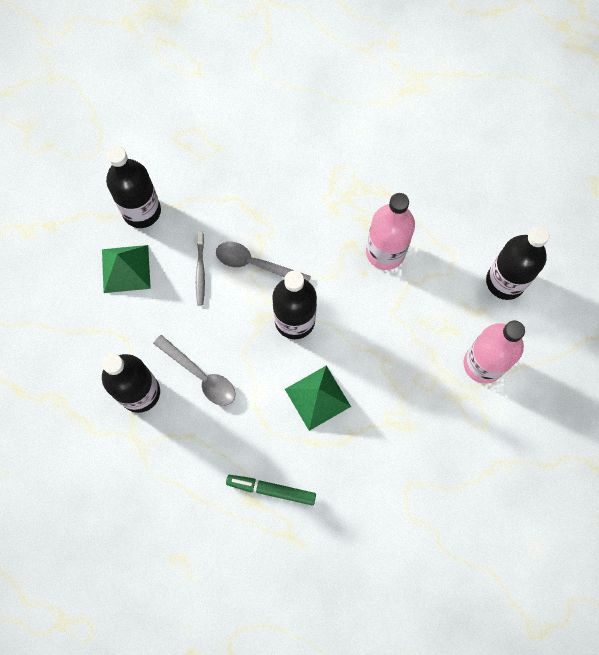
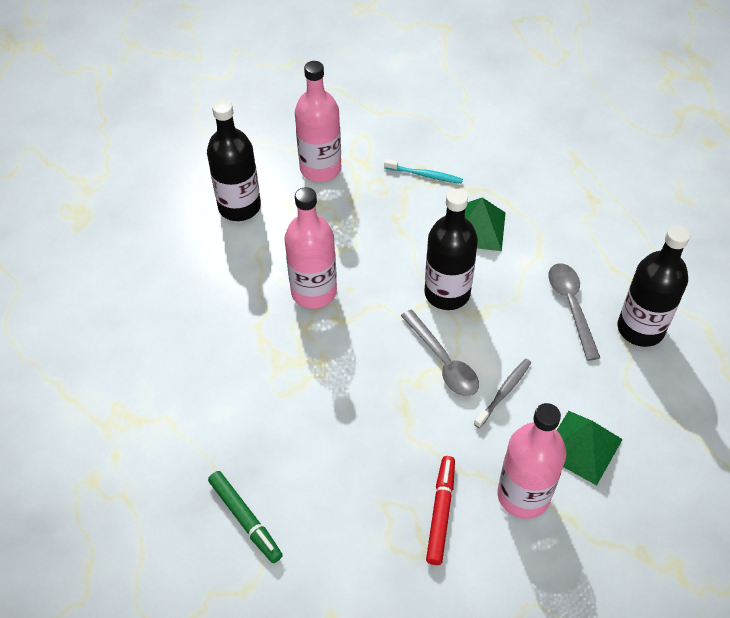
camera: 140 degrees left, 20 degrees down
black bottle [106,146,161,228] -> pink bottle [497,403,567,519]
green marker [226,475,316,505] -> green marker moved to [208,471,283,563]
none -> turquoise toothbrush [384,159,463,184]
none -> red marker [426,456,455,565]

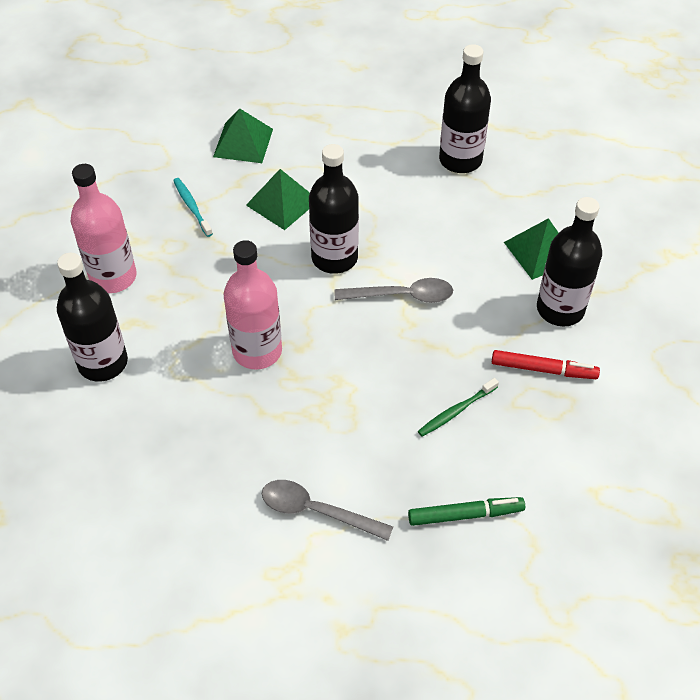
camera: 60 degrees left, 0 degrees up
turquoise toothbrush [384,159,463,184] -> turquoise toothbrush turned 75 degrees counterclockwise [173,178,213,237]
red marker [426,456,455,565] -> red marker turned 150 degrees clockwise [492,350,600,379]
grey toothbrush [474,359,531,428] -> none
pink bottle [497,403,567,519] -> black bottle [537,197,602,327]
grey spoon [548,263,600,361] -> grey spoon moved to [262,480,393,541]
none -> green pyramid [213,108,273,163]
none -> green toothbrush [418,378,499,437]

